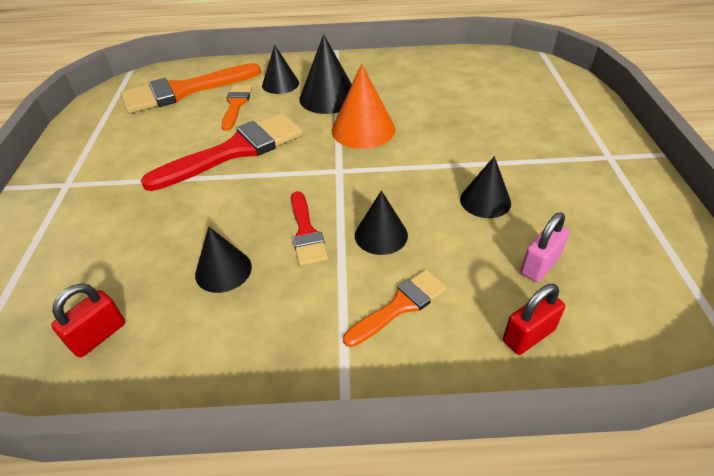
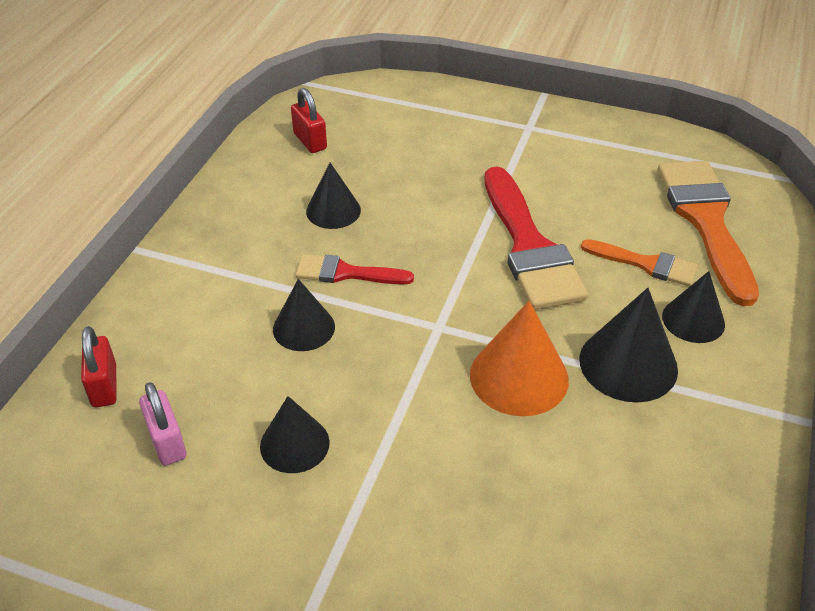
camera: 110 degrees right, 0 degrees up
orange brush [343,269,447,347] -> none

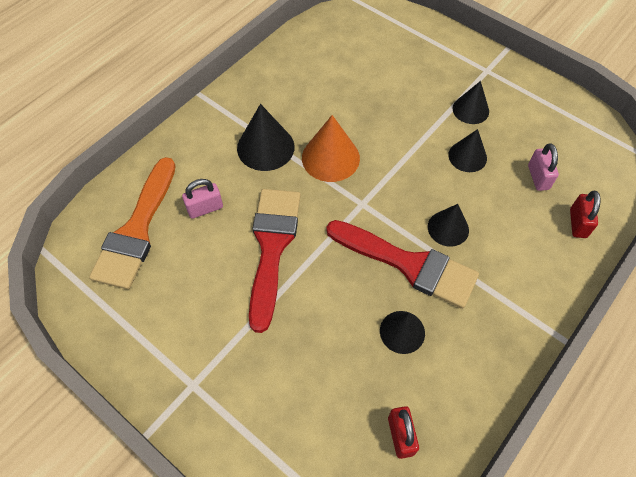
camera: 160 degrees left, 15 degrees up
red brush [296,254,414,285] -> red brush [326,220,479,309], size x1.85
orange brush [581,239,698,287] -> pink padlock [182,179,223,219]
black cone [662,271,725,343] -> black cone moved to [453,81,489,124]

